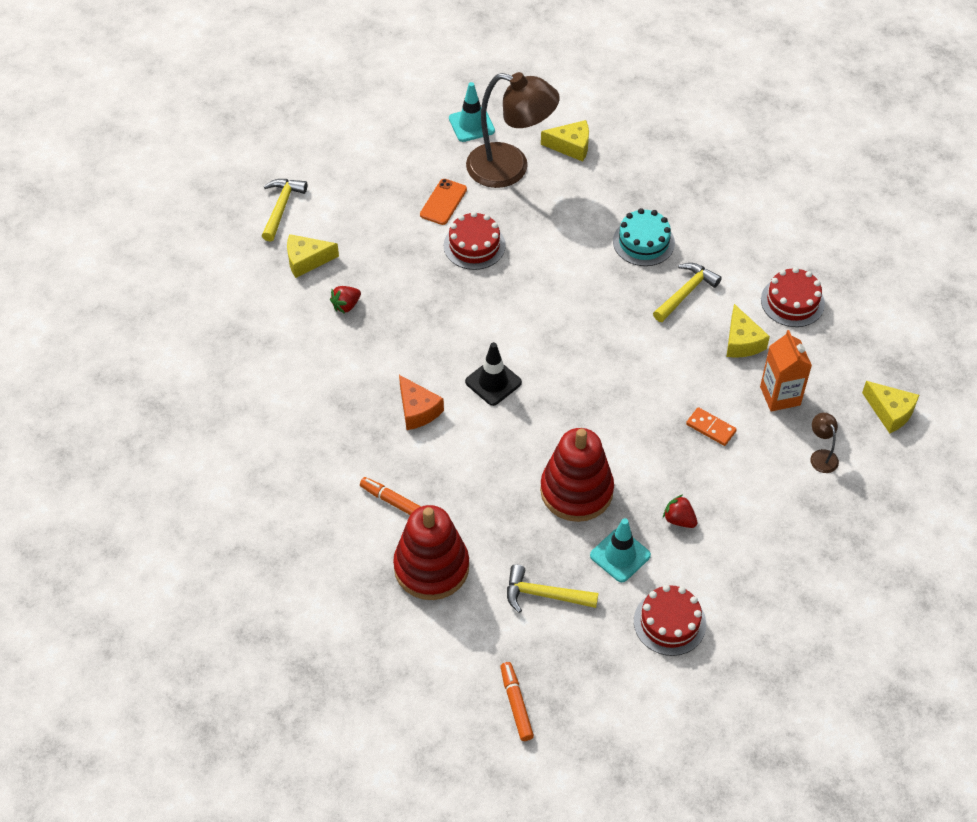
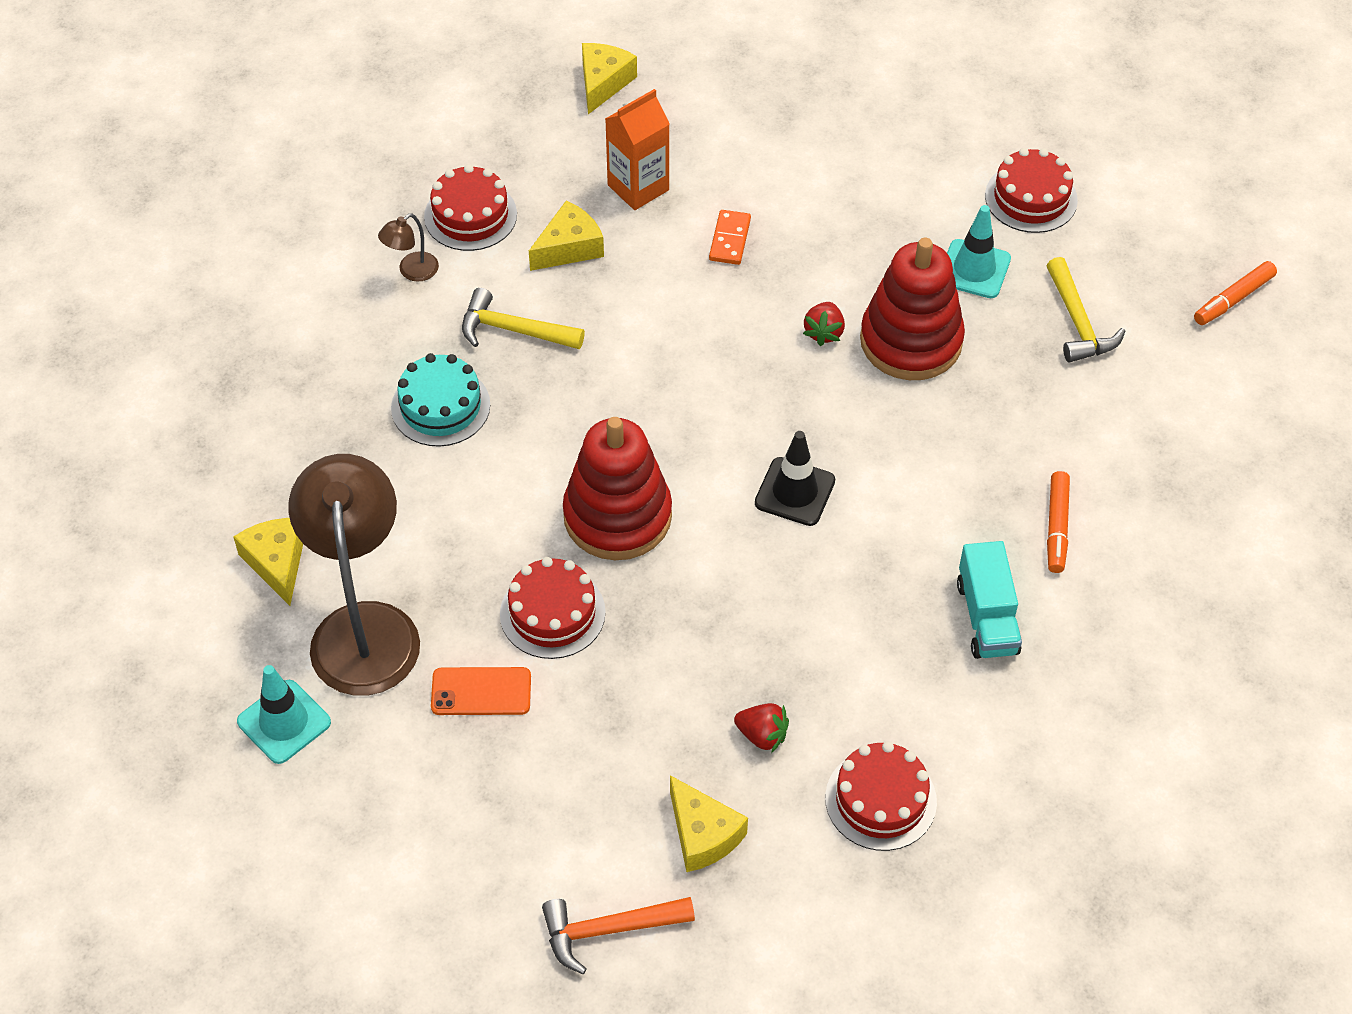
camera: 115 degrees left, 0 degrees up
yellow hammer [262,179,307,242] -> orange hammer [542,897,695,974]
red stacking toy [393,505,469,600] -> red stacking toy moved to [563,417,672,560]
orange cheese [399,375,444,430] -> none
red strawberry [663,495,697,528] -> red strawberry moved to [803,302,845,346]
brown lamp [810,413,839,473] -> brown lamp moved to [378,213,439,282]
none -> red cake [825,741,937,851]
none -> turquoise truck [957,541,1022,659]

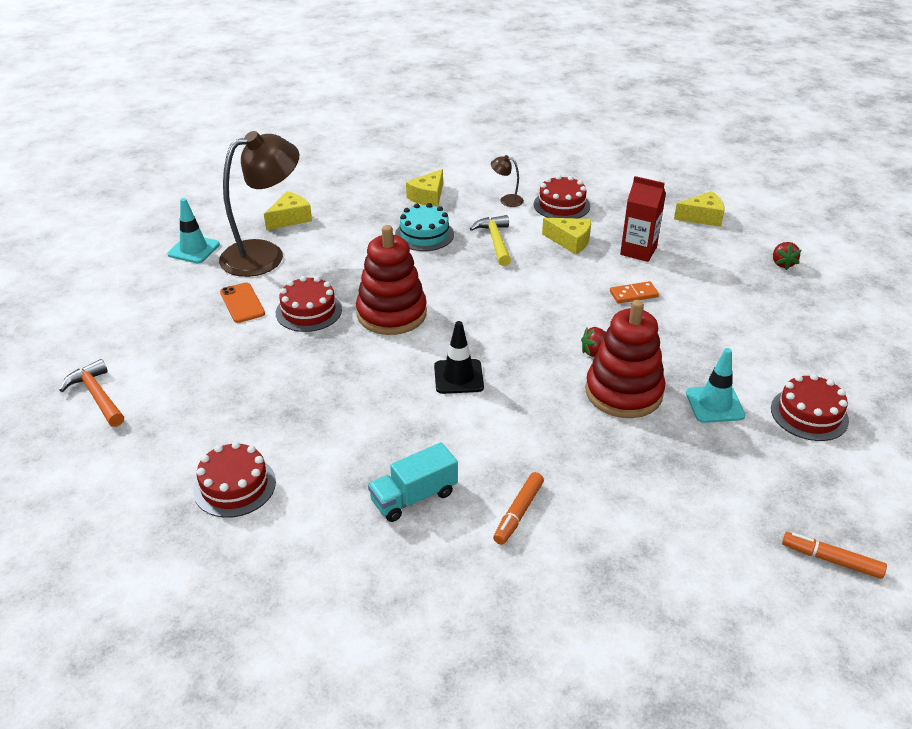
camera: 65 degrees right, 15 degrees down
orange carton [605,89,670,210] -> red carton [620,176,666,262]
yellow cheese [670,775,748,872] -> yellow cheese moved to [406,169,443,207]
red strawberry [734,703,789,753] -> red strawberry moved to [773,242,801,270]
yellow hammer [1046,257,1125,363] -> none
orange marker [1047,471,1070,573] -> orange marker turned 45 degrees counterclockwise [493,472,544,545]

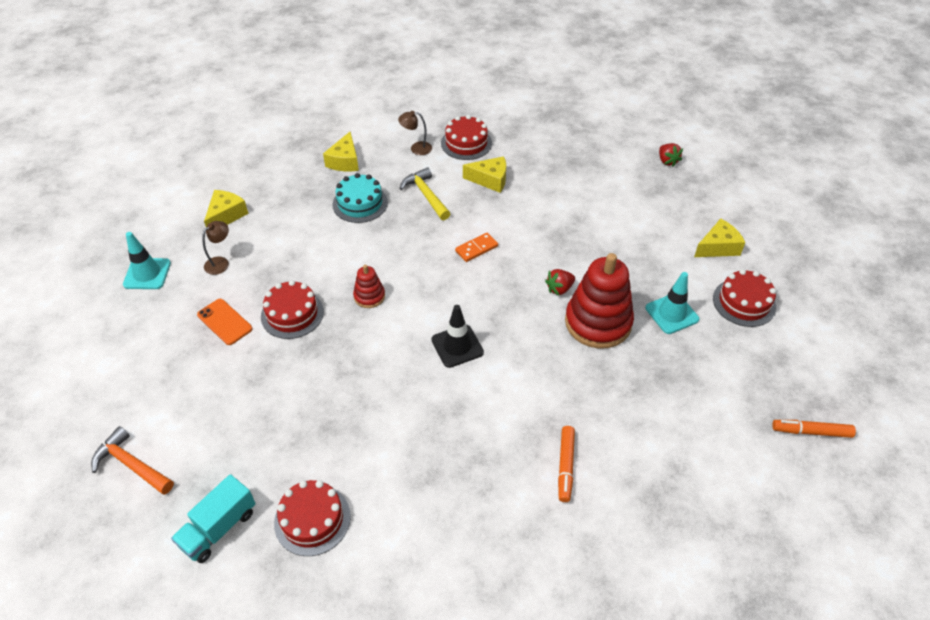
camera: 20 degrees left, 10 degrees up
brown lamp [219,131,299,277] -> brown lamp [202,221,229,275], size x0.40
red stacking toy [356,225,427,335] -> red stacking toy [353,265,385,308], size x0.48
turquoise truck [368,442,458,522] -> turquoise truck moved to [171,474,256,563]
orange domino [610,281,659,303] -> orange domino moved to [455,233,498,262]
red carton [620,176,666,262] -> none
yellow cheese [674,191,724,227] -> yellow cheese moved to [694,218,746,257]

